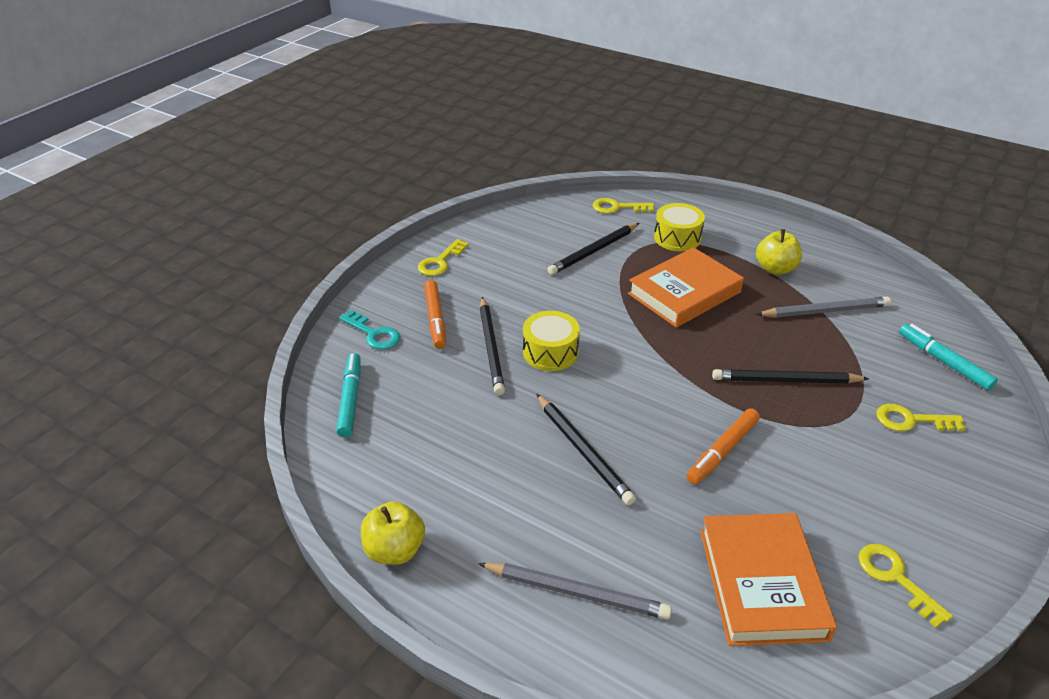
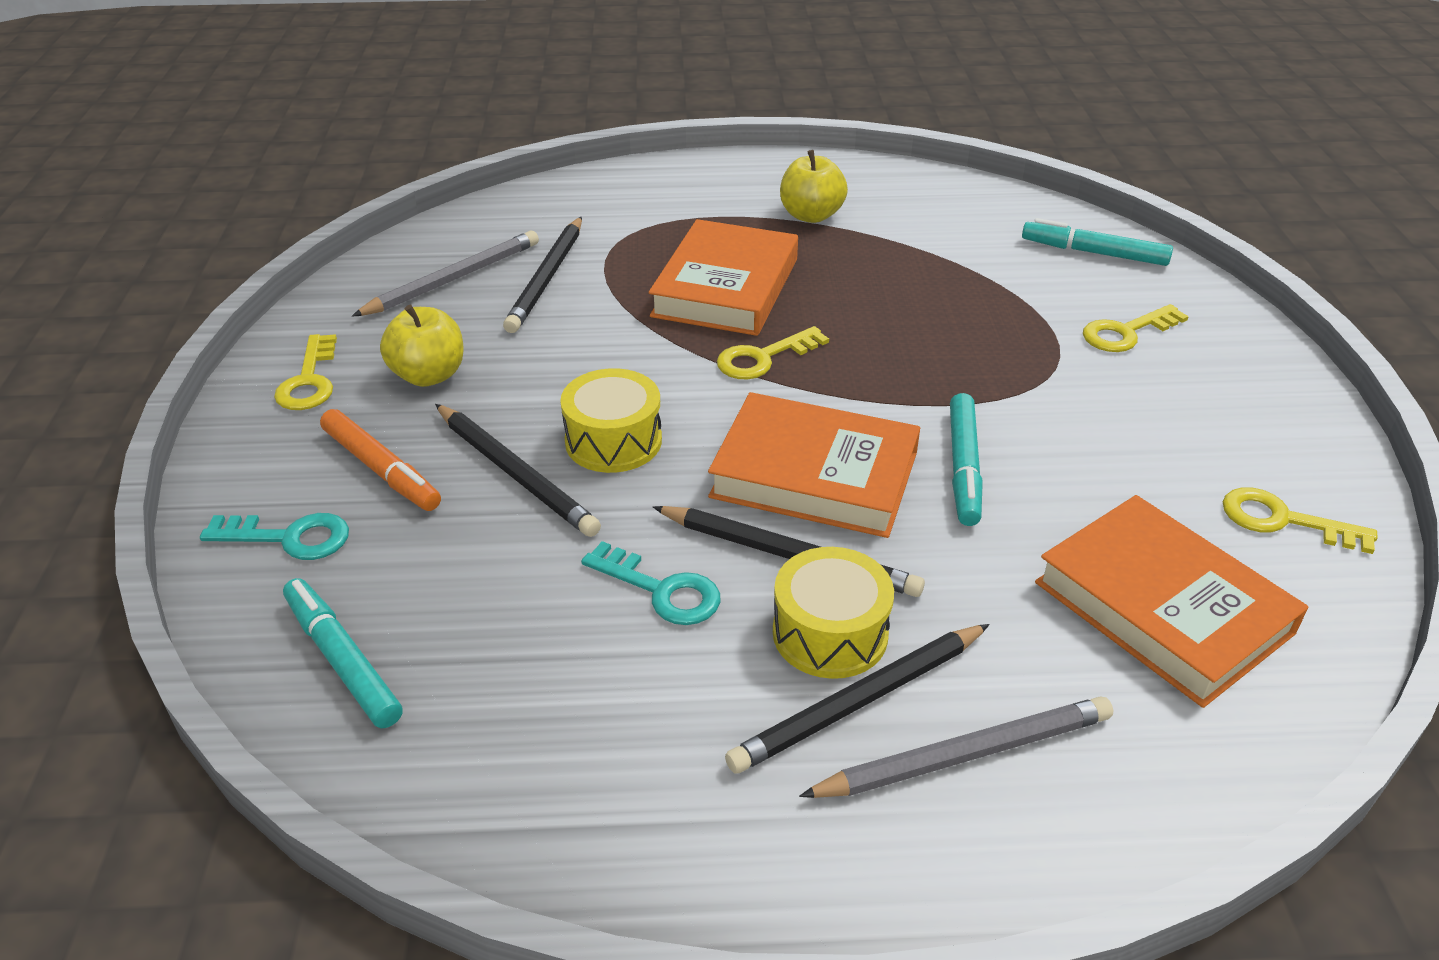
camera: 35 degrees left, 0 degrees up
yellow apple [361,501,425,565] -> yellow apple moved to [380,305,464,387]
yellow key [593,198,654,214] -> yellow key moved to [717,326,829,379]
yellow drum [654,203,705,251] -> yellow drum moved to [773,547,894,679]
orange marker [687,408,760,484] -> turquoise marker [950,393,983,526]
black pencil [712,369,869,384] -> black pencil moved to [725,624,990,774]
grey pencil [756,297,891,318] -> grey pencil moved to [352,231,539,317]
none -> turquoise key [581,541,721,625]
none -> orange book [708,392,920,538]

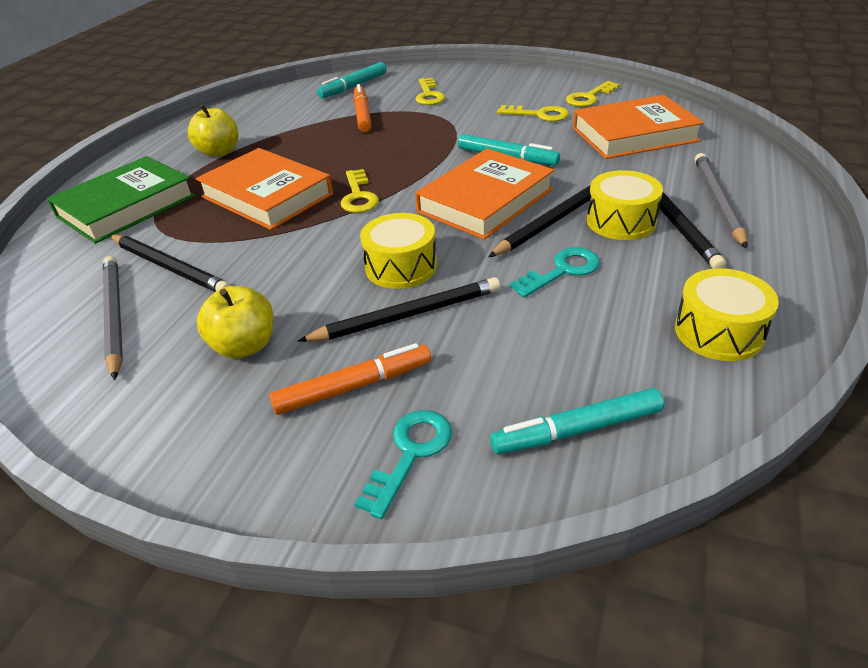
camera: 65 degrees left, 0 degrees up
yellow key [274,334,337,410] -> yellow key moved to [497,105,569,122]
none -> green book [47,156,195,244]
none -> orange marker [354,84,372,132]
none -> yellow drum [675,268,779,361]

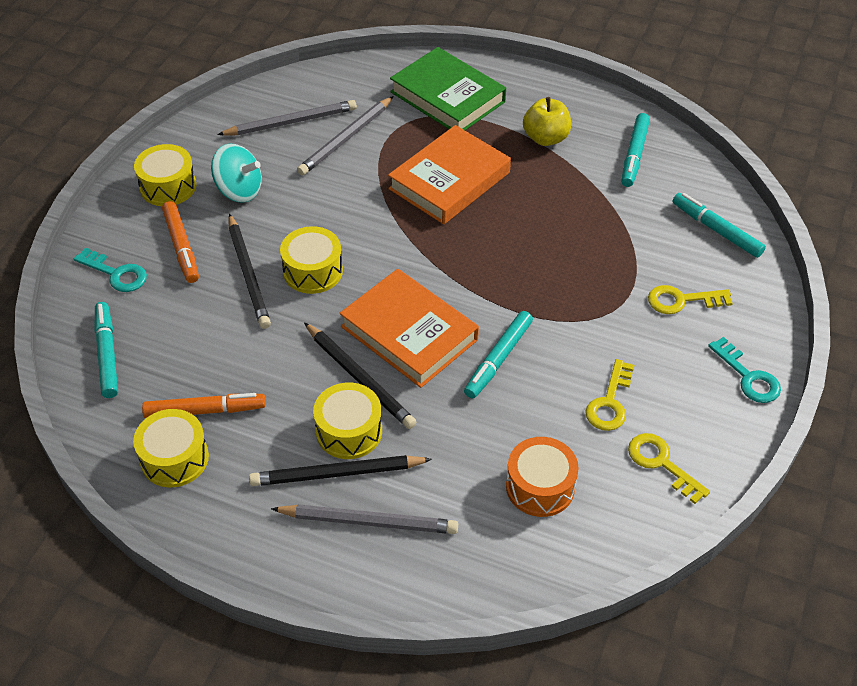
camera: 90 degrees right, 10 degrees up
black pencil [110,234,231,292] -> grey pencil [297,96,394,176]
yellow apple [197,286,273,358] -> turquoise spinning top [211,143,262,203]
yellow key [340,169,379,213] -> none
orange marker [354,84,372,132] -> orange marker moved to [142,393,266,418]
turquoise key [510,247,600,298] -> turquoise key moved to [708,337,781,403]
orange book [573,95,704,159] -> orange drum [506,437,579,517]
none -> yellow drum [134,144,196,206]
none -> turquoise marker [621,113,650,187]

